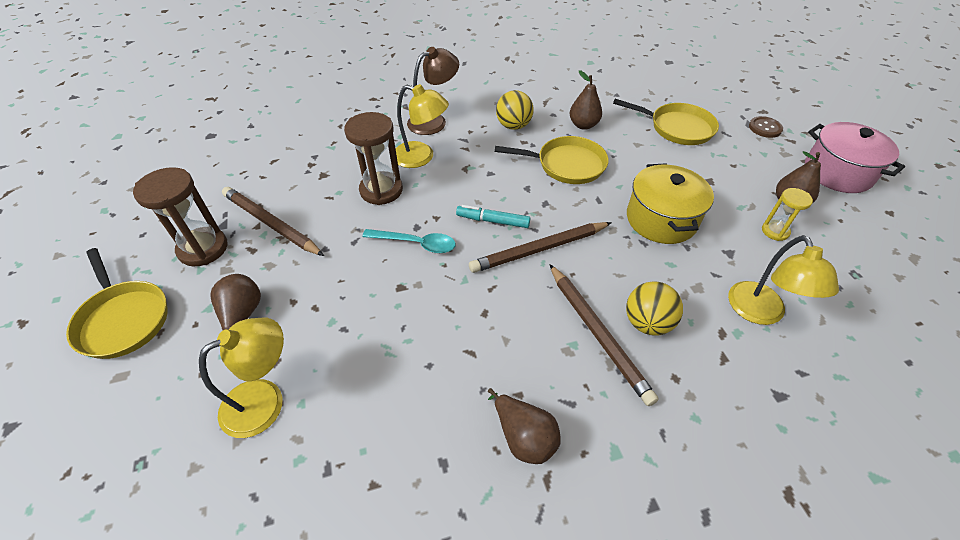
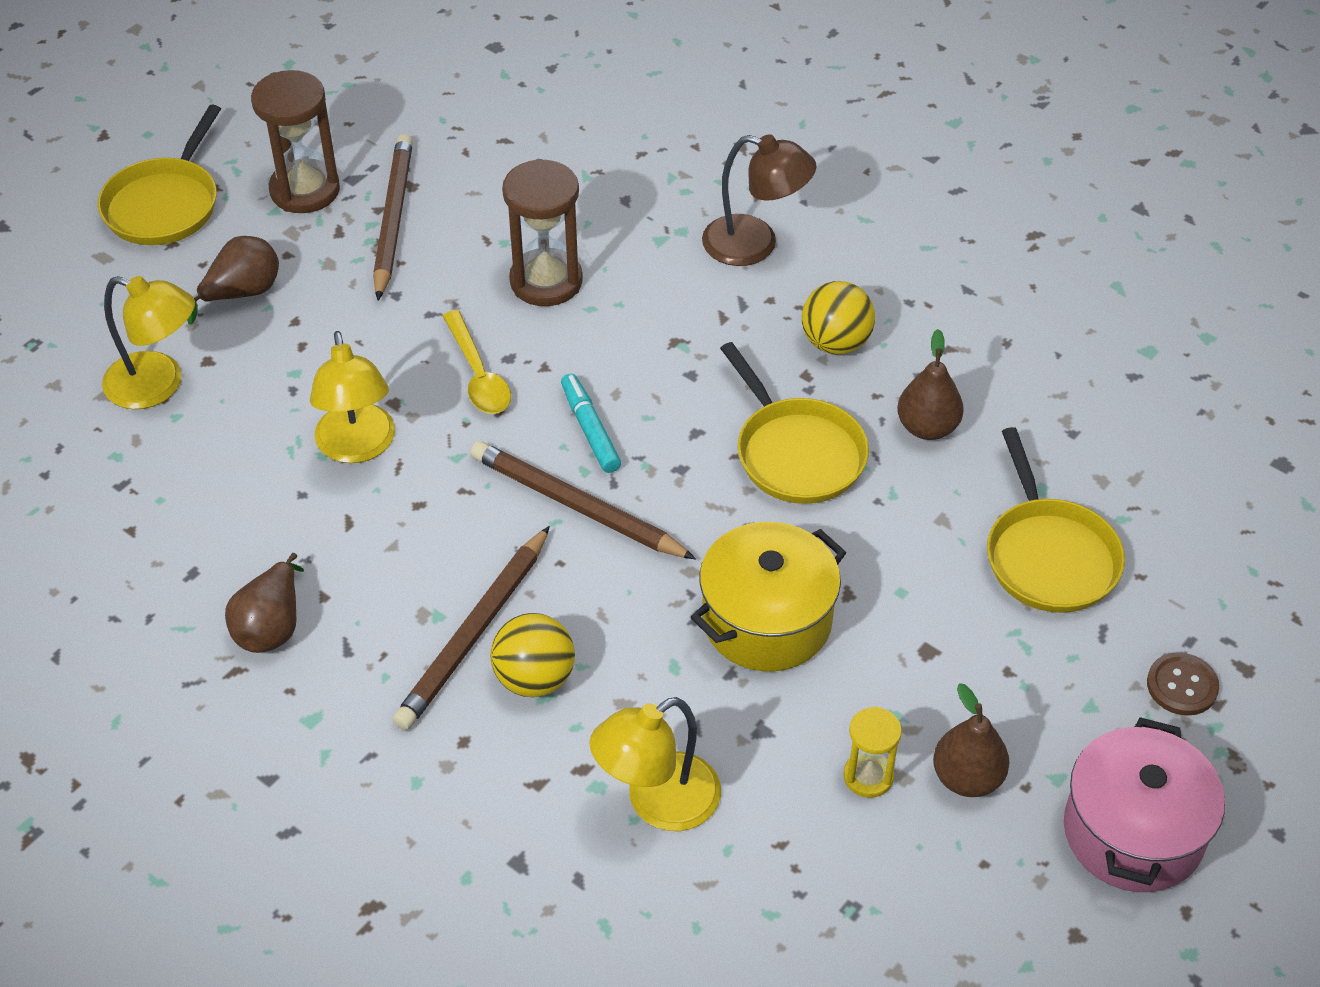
camera: 55 degrees right, 0 degrees up
turquoise spoon [362,229,456,253] -> yellow spoon [443,310,511,414]
yellow lamp [396,84,449,168] -> yellow lamp moved to [310,331,395,463]

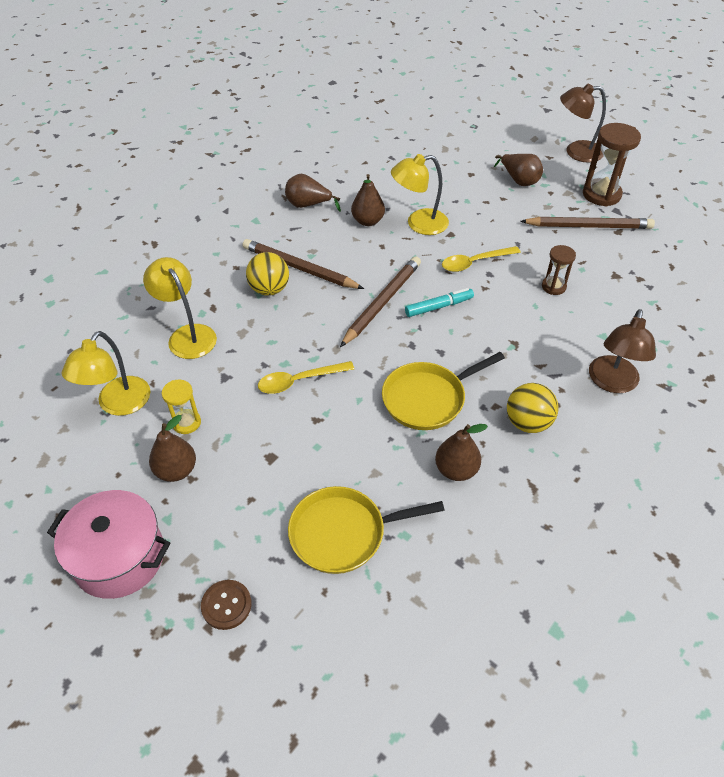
camera: 90 degrees right, 0 degrees up
yellow pan [97,104,221,245] -> brown lamp [560,83,606,163]
yellow lamp [102,276,195,409] -> yellow lamp moved to [62,331,151,416]
brown hourglass [502,159,583,306] -> brown hourglass [542,245,576,295], size x0.57
yellow pot [691,522,846,671] -> yellow spoon [258,361,354,394]
none -> brown pear [351,174,385,226]

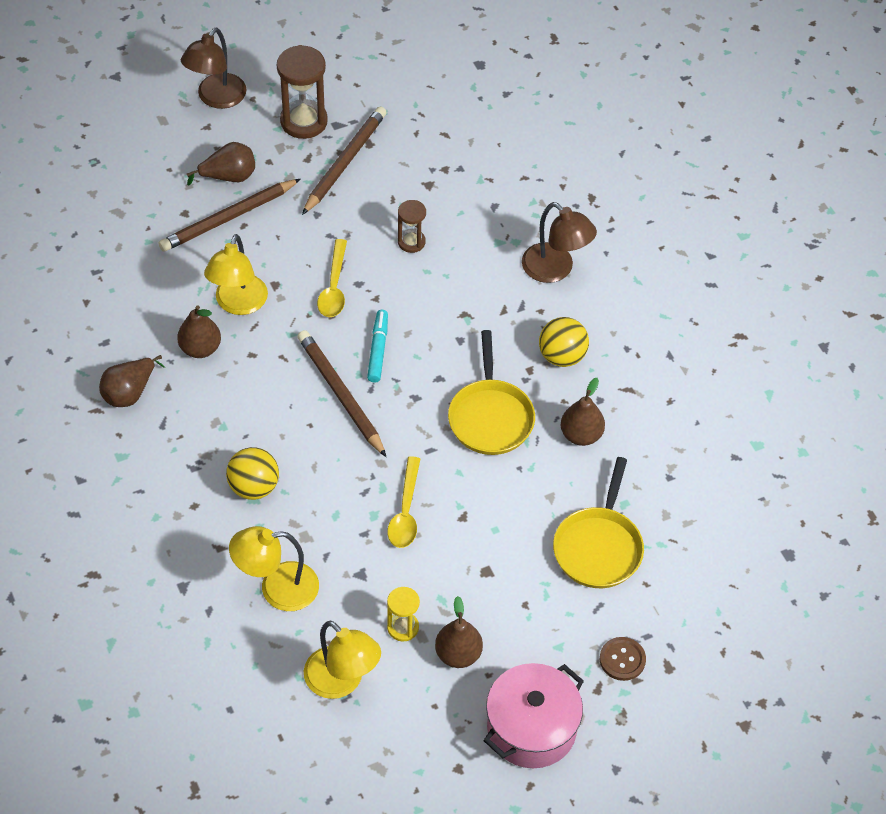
camera: 65 degrees left, 5 degrees up
brown pencil [242,239,364,289] -> brown pencil moved to [159,179,301,252]

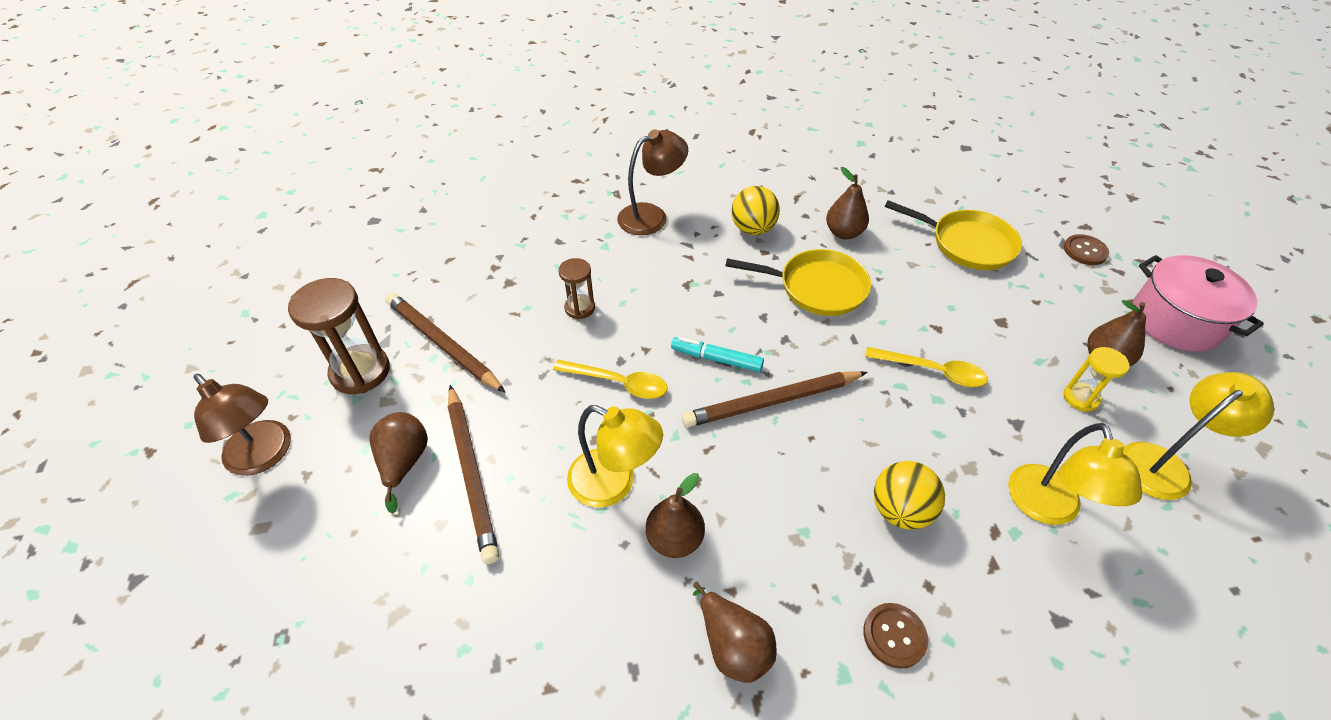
camera: 75 degrees left, 5 degrees down
none -> brown button [863,603,928,669]

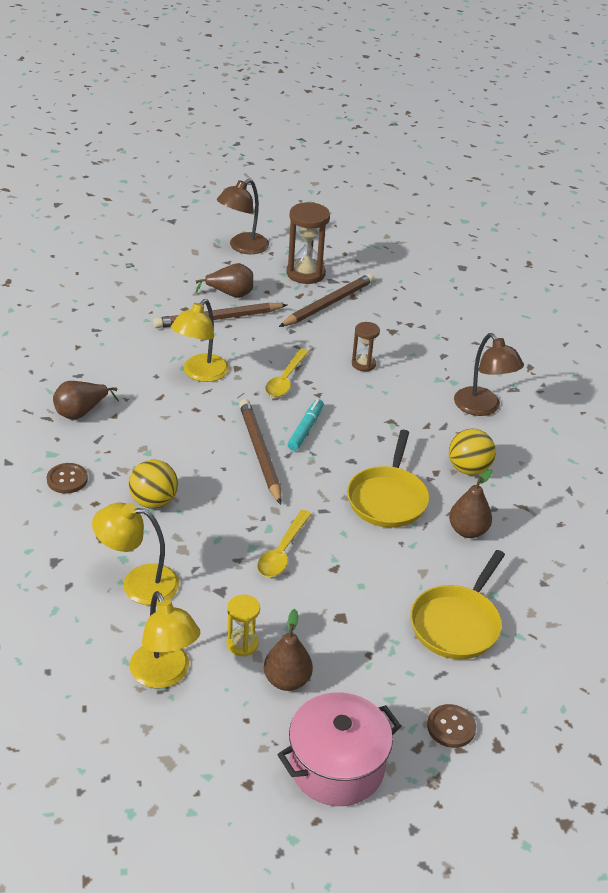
camera: 90 degrees right, 10 degrees down
brown pear [646,473,705,558] -> none

